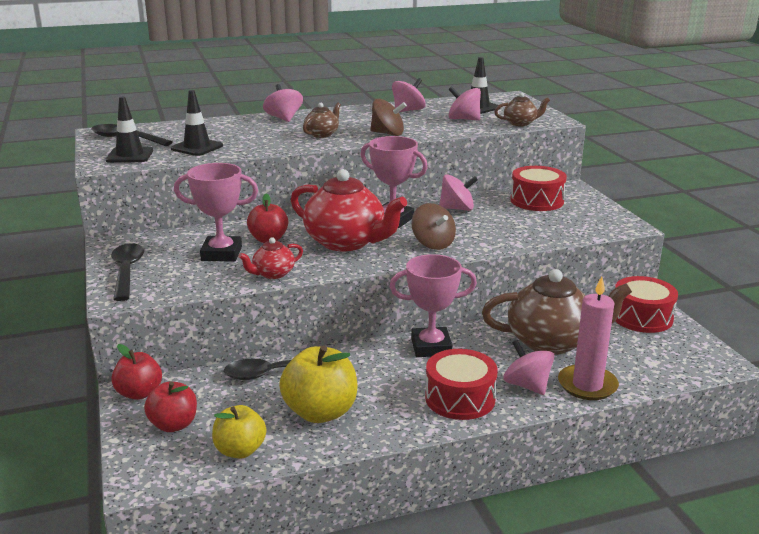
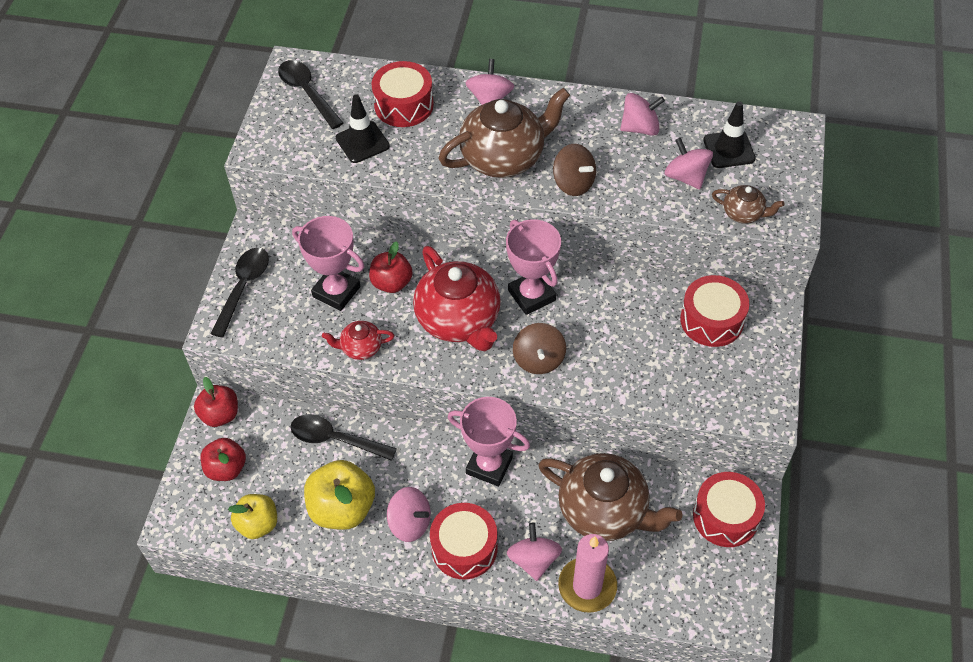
camera: 30 degrees right, 30 degrees up
black traffic cone [106,97,153,163] -> none
brown teapot [303,103,341,138] -> brown teapot [438,88,570,178], size x2.08
pink spinning top [439,174,478,211] -> pink spinning top moved to [387,487,431,542]
none -> red drum [372,61,434,127]

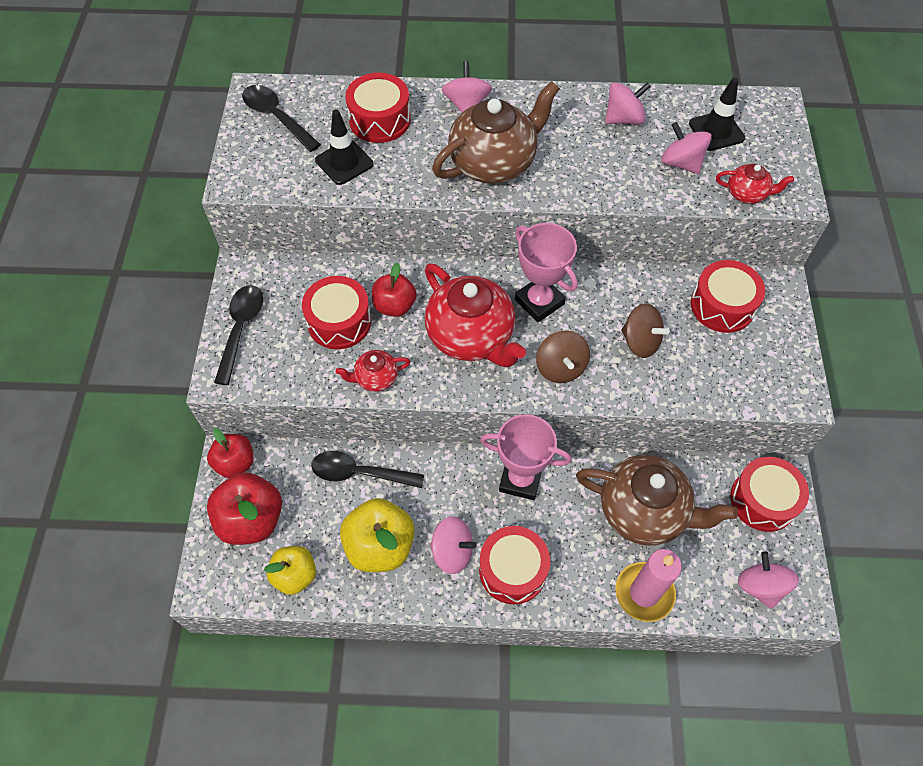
camera: 10 degrees left, 5 degrees up
red apple [201,438,246,481] -> red apple [207,472,282,545], size x1.54
pink trophy [292,216,365,311] -> red drum [302,276,371,349]
pink spinning top [507,523,562,581] -> pink spinning top moved to [738,551,799,609]
brown spinning top [553,144,596,196] -> brown spinning top moved to [621,303,670,358]
brown teapot [712,185,785,224] -> red teapot [716,164,794,204]

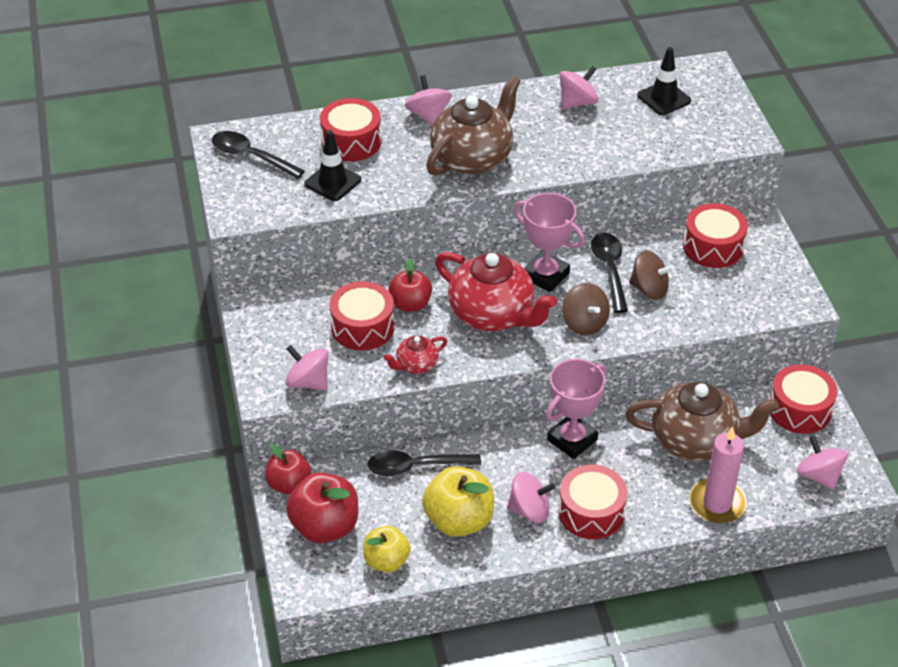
camera: 15 degrees left, 15 degrees down
black spoon [214,285,263,385] -> black spoon moved to [591,233,628,313]
pink trophy [480,414,572,500] -> pink trophy turned 45 degrees counterclockwise [546,359,606,459]
pink spinning top [661,122,712,174] -> pink spinning top moved to [285,345,328,390]
red teapot [716,164,794,204] -> none

